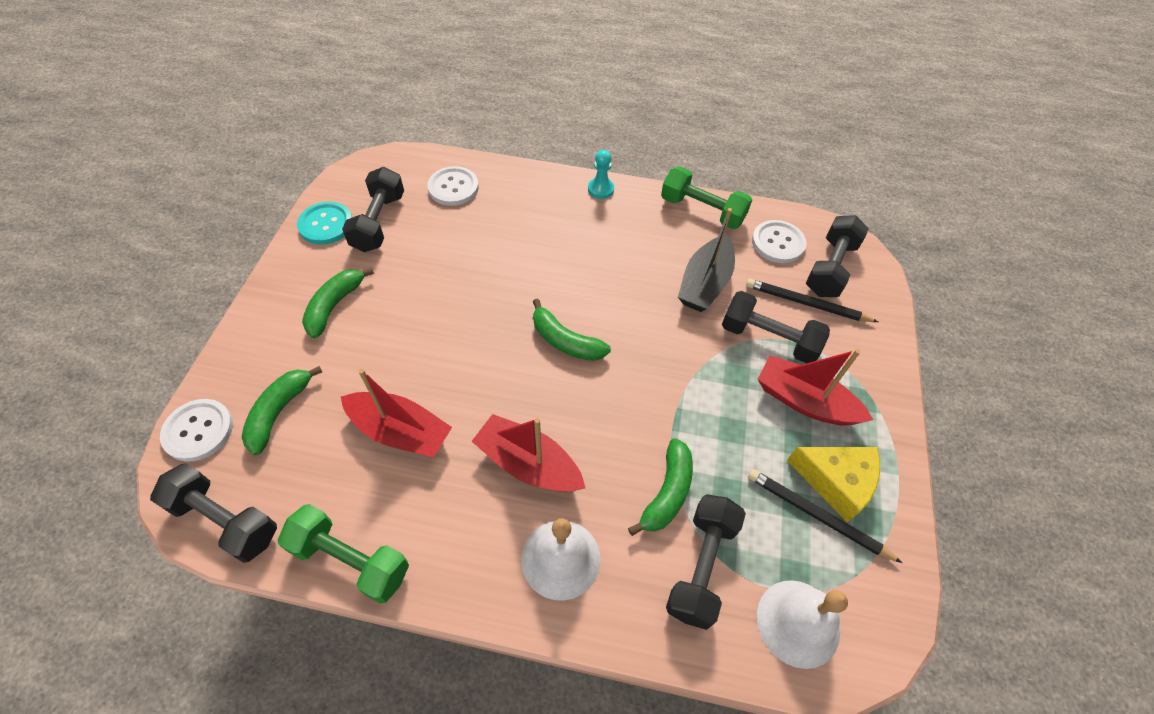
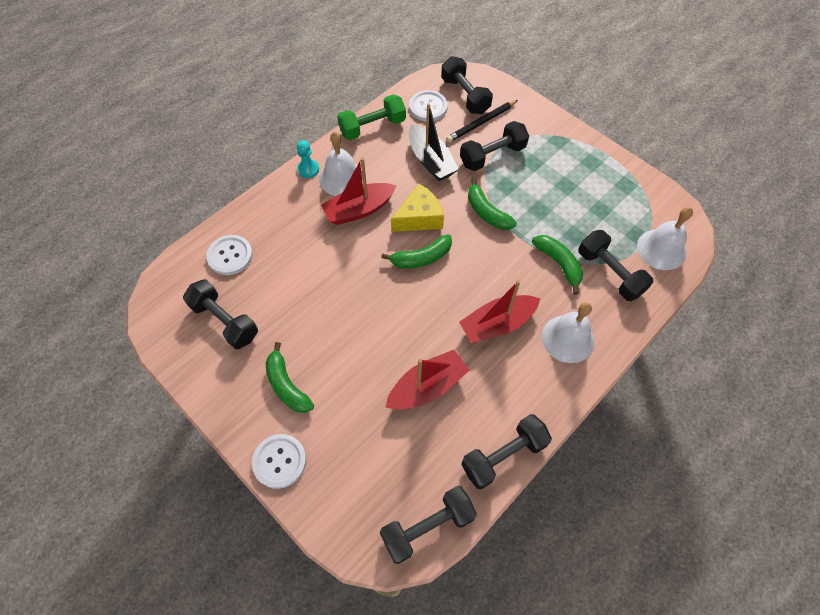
camera: 55 degrees left, 5 degrees up
white button [160,399,233,462] -> white button moved to [252,434,306,489]
green banana [242,366,322,455] -> green banana moved to [468,178,517,230]
green dumbbell [278,504,409,604] -> black dumbbell [461,414,552,489]
turquoise button [297,202,352,245] -> none
black pencil [748,469,902,563] -> none
red boat [758,349,873,426] -> red boat moved to [321,158,397,225]
yellow cheese [787,447,880,522] -> yellow cheese moved to [391,184,444,232]
none -> white bell [319,132,363,196]

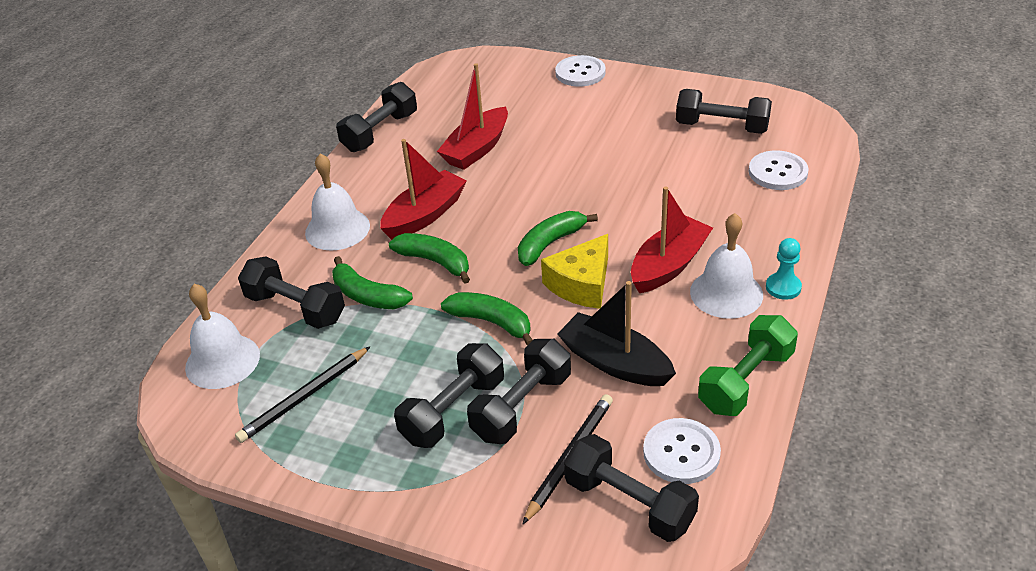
camera: 160 degrees right, 20 degrees down
green banana [265,342,314,413] -> green banana moved to [389,233,470,283]
black dumbbell [380,486,477,564] -> black dumbbell moved to [394,343,504,448]
none -> black pencil [235,346,371,443]

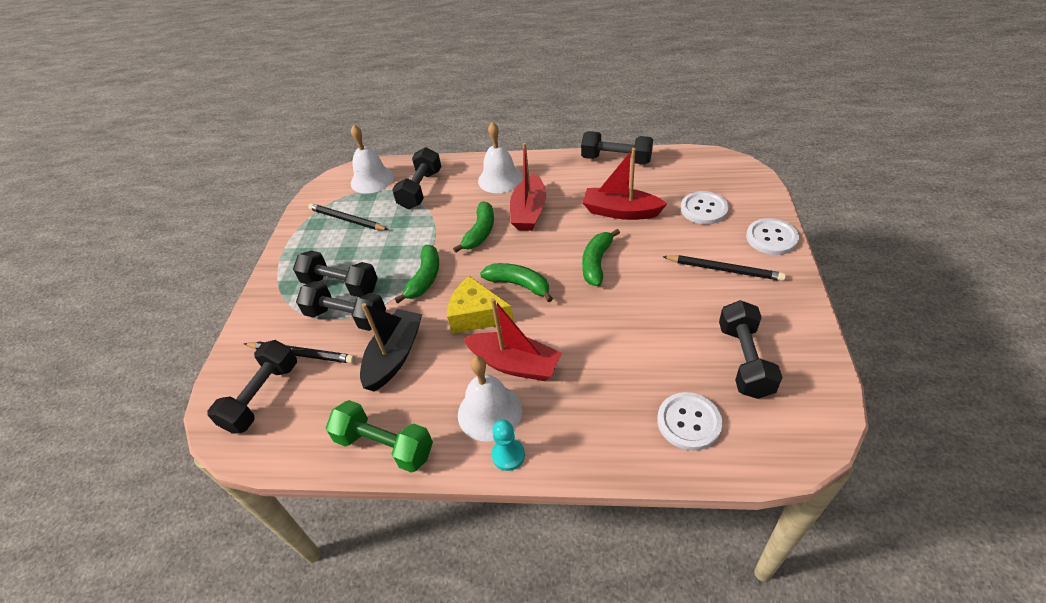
camera: 75 degrees right, 5 degrees up
green banana [332,256,413,309] -> green banana moved to [582,229,620,286]
red boat [380,139,467,240] -> red boat turned 75 degrees clockwise [510,143,546,231]
white button [643,418,721,484] -> white button moved to [681,191,729,224]
none -> black pencil [662,255,786,281]

